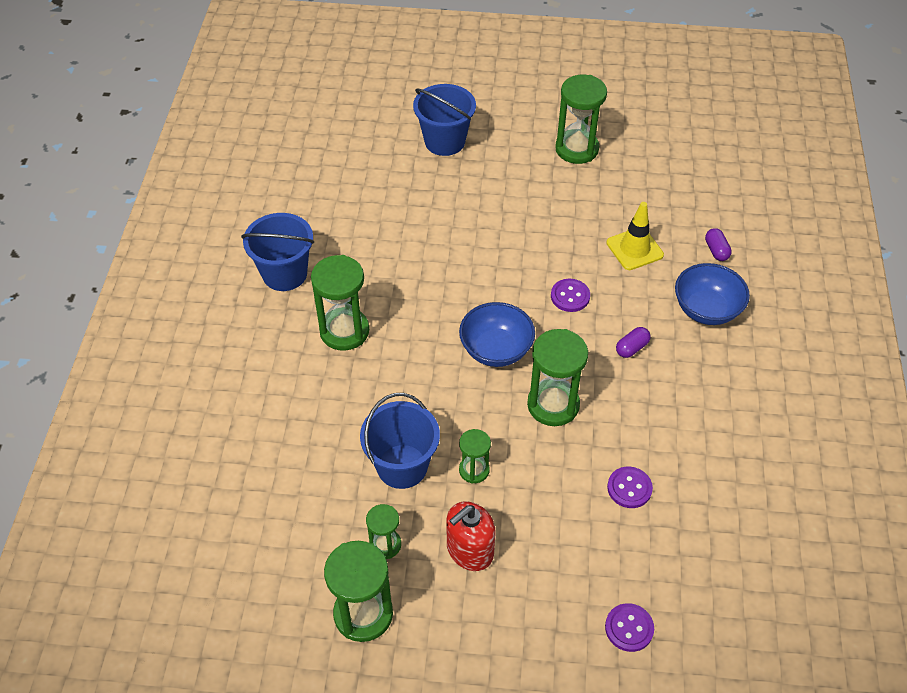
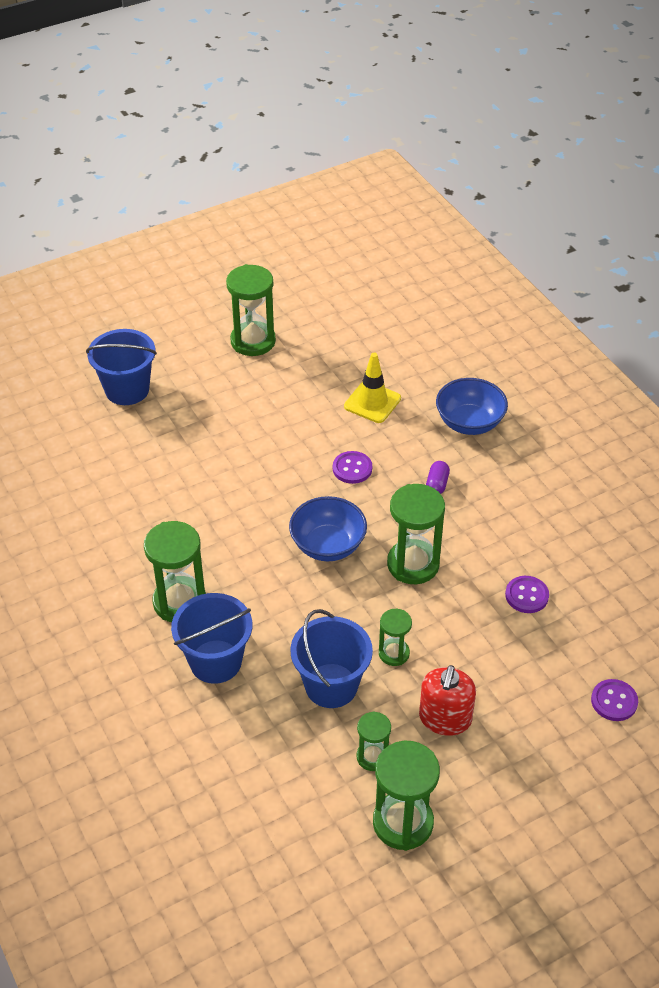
camera: 35 degrees left, 5 degrees down
blue bucket [241,213,314,291] -> blue bucket moved to [171,593,252,684]
purple capsule [705,228,732,261] -> none

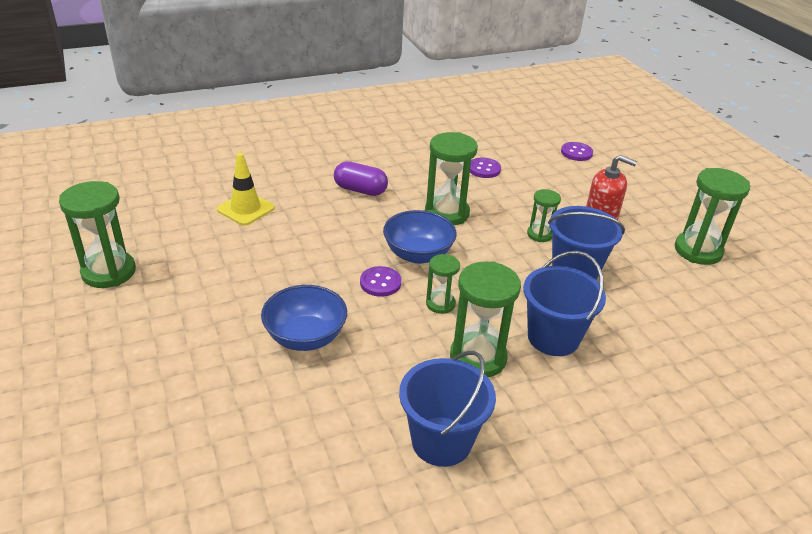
camera: 85 degrees left, 10 degrees down
blue bucket [86,329,157,405] -> blue bucket moved to [399,351,496,467]
purple button [333,451,372,484] -> purple button moved to [360,266,401,297]
green hourglass [356,711,391,771] -> green hourglass moved to [426,254,460,314]
purple capsule [426,461,450,494] -> purple capsule [334,161,388,196], size x1.61
blue bowl [436,378,508,435] -> blue bowl moved to [261,285,347,351]

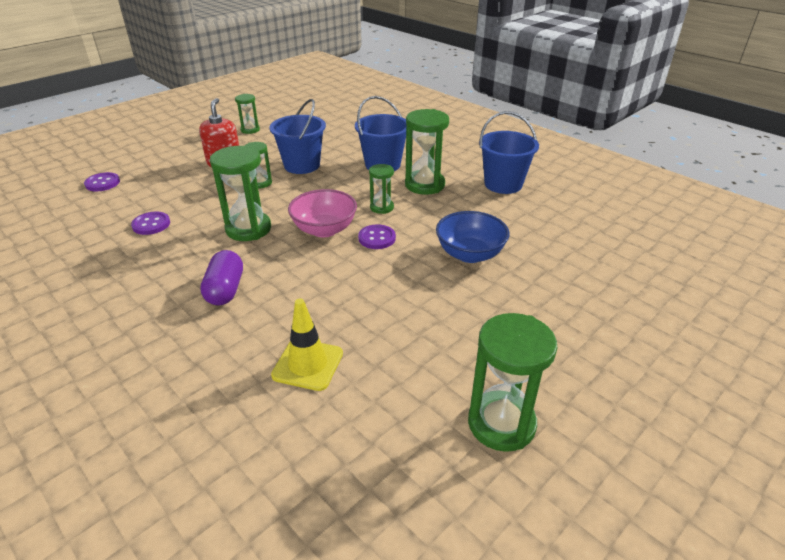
camera: 110 degrees left, 0 degrees up
blue bowl [383,210,457,264] -> pink bowl [288,189,357,237]
green hourglass [675,168,750,265] -> green hourglass [235,94,260,134], size x0.56

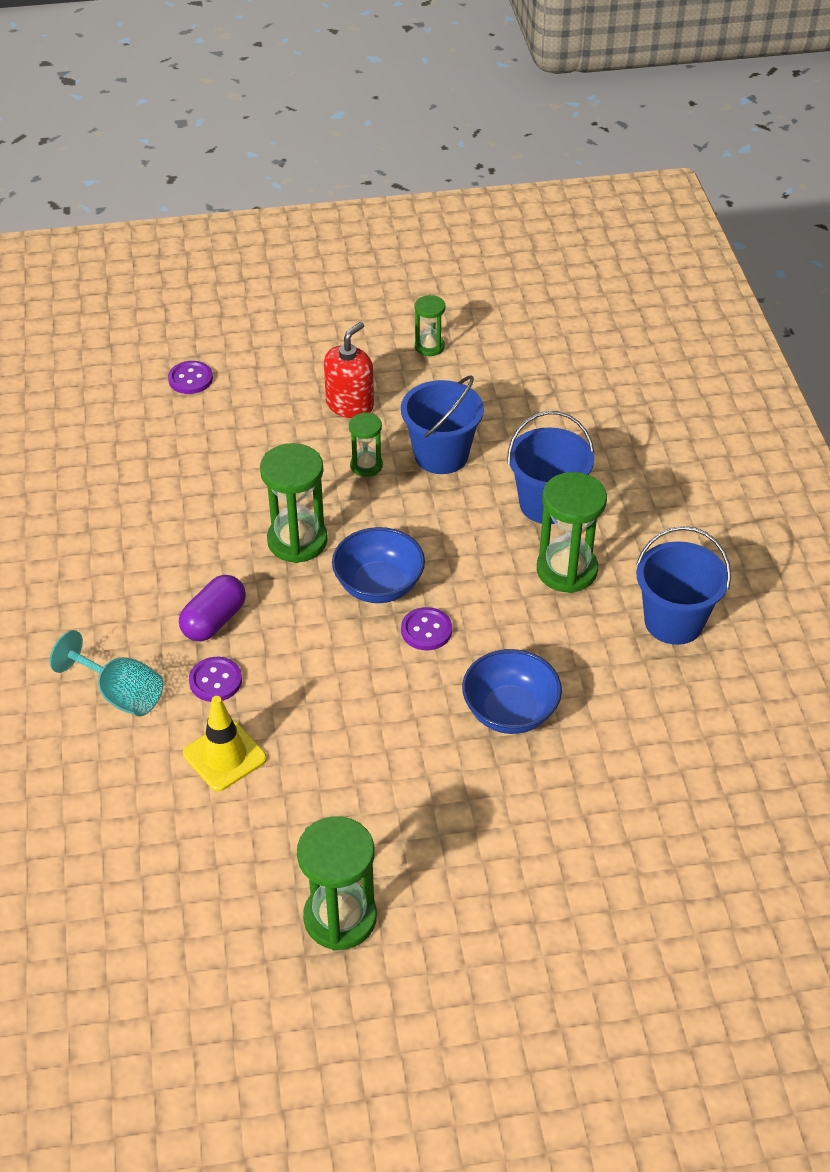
camera: 35 degrees right, 10 degrees up
purple button [131,212,170,235] -> purple button moved to [189,657,242,702]
pink bowl [288,189,357,237] -> blue bowl [332,527,425,603]
green hourglass [369,164,394,214] -> none
none -> turquoise goblet [50,630,163,717]

